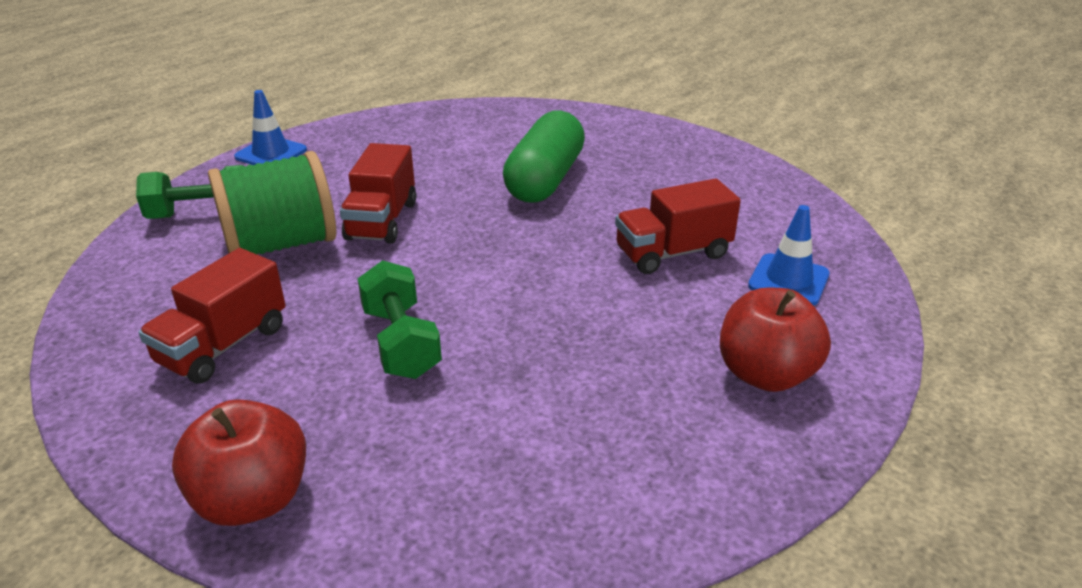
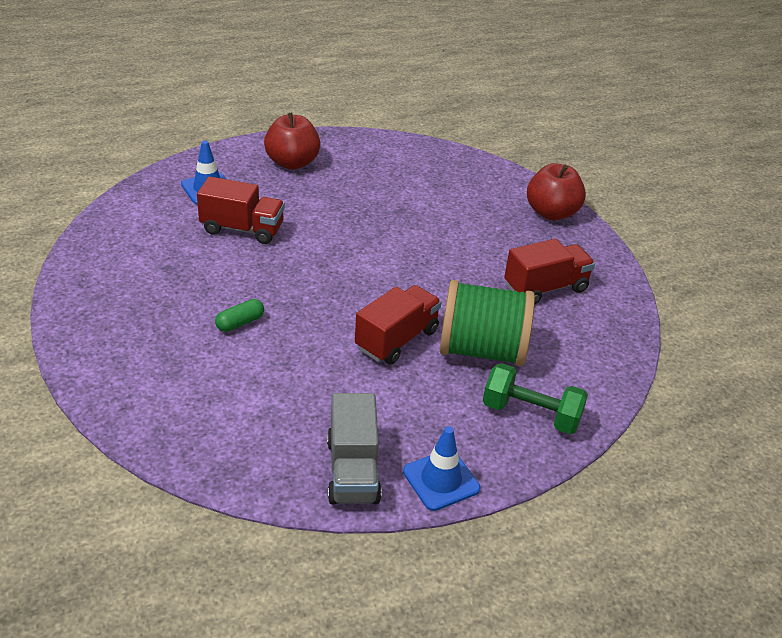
camera: 150 degrees left, 5 degrees up
green dumbbell [357,260,442,379] -> none
green capsule [503,110,585,202] -> green capsule [215,299,264,332], size x0.42
none -> grey truck [327,393,382,505]

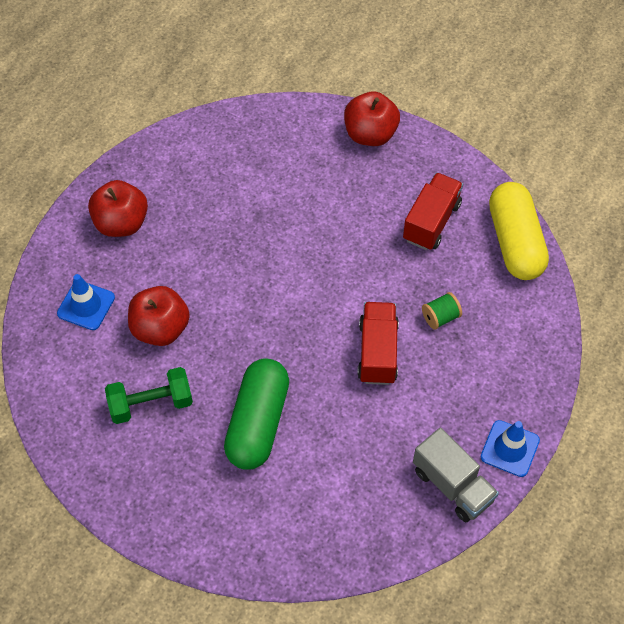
camera: 35 degrees left, 20 degrees up
red truck [197,177,285,244] -> red apple [128,286,190,346]
green capsule [215,299,264,332] -> green capsule [224,359,289,470], size x2.39
green spool [440,280,535,366] -> green spool [422,292,462,330], size x0.43
green dumbbell [483,363,588,434] -> green dumbbell moved to [105,367,193,424]
none -> yellow capsule [489,182,549,280]

